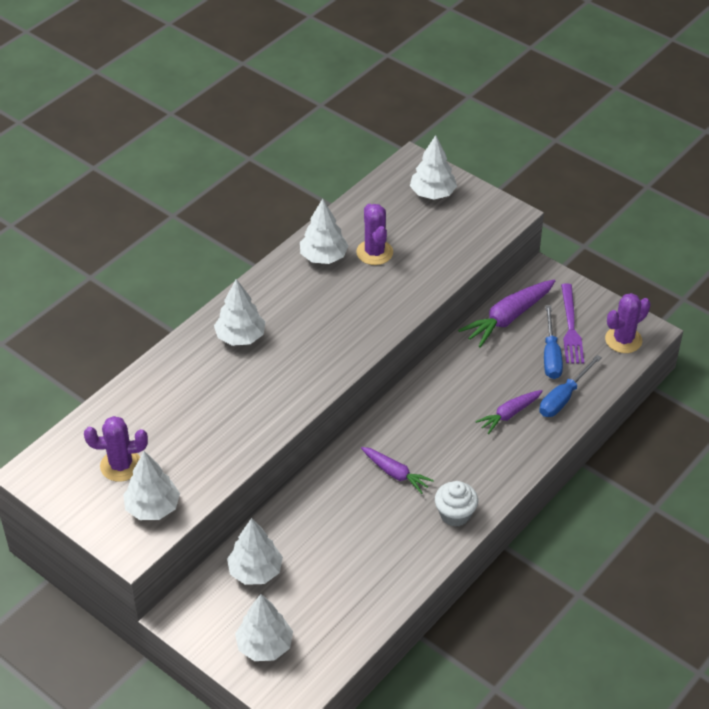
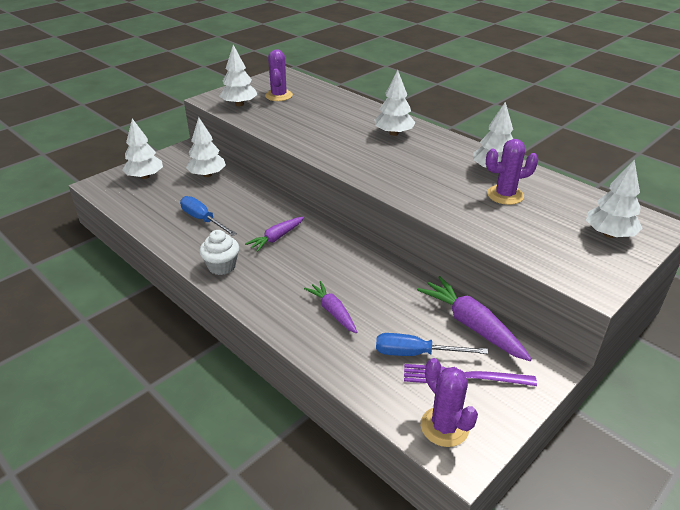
camera: 95 degrees right, 10 degrees down
blue screwdriver [540,355,602,417] -> blue screwdriver moved to [180,196,237,236]

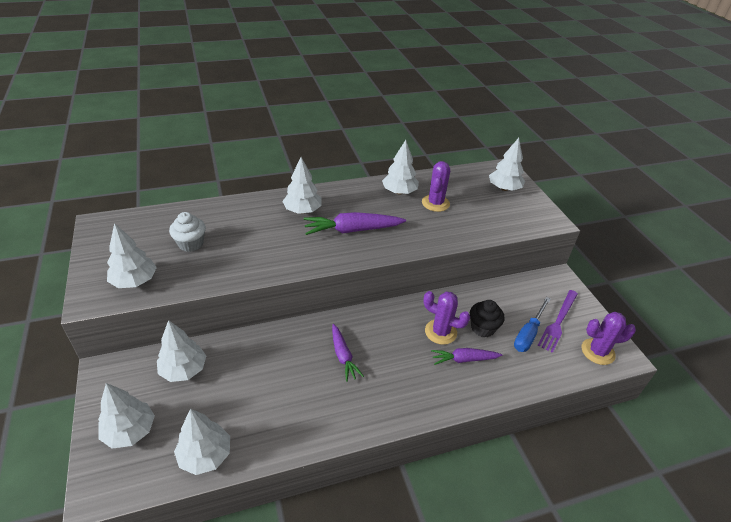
camera: 65 degrees left, 5 degrees up
blue screwdriver [180,196,237,236] -> none
white cupcake [199,230,239,275] -> white cupcake moved to [169,212,206,252]
purple cactus [265,49,293,101] -> purple cactus moved to [423,291,470,345]
purple carrot [417,276,532,361] -> purple carrot moved to [304,212,406,235]
none -> white tree [174,409,230,475]
none -> black cupcake [470,300,505,337]

